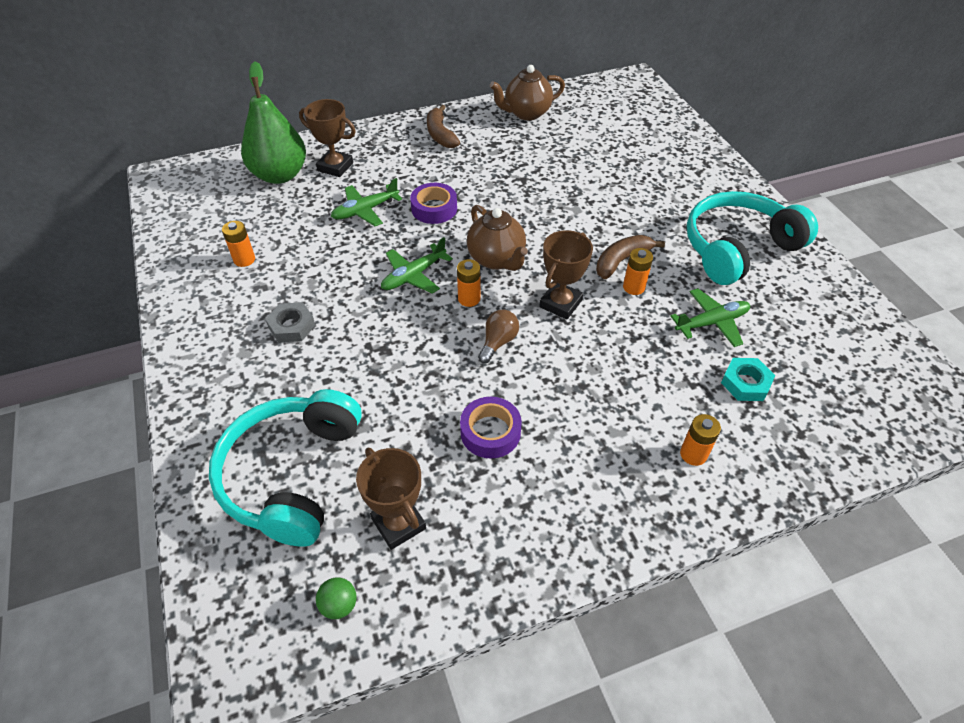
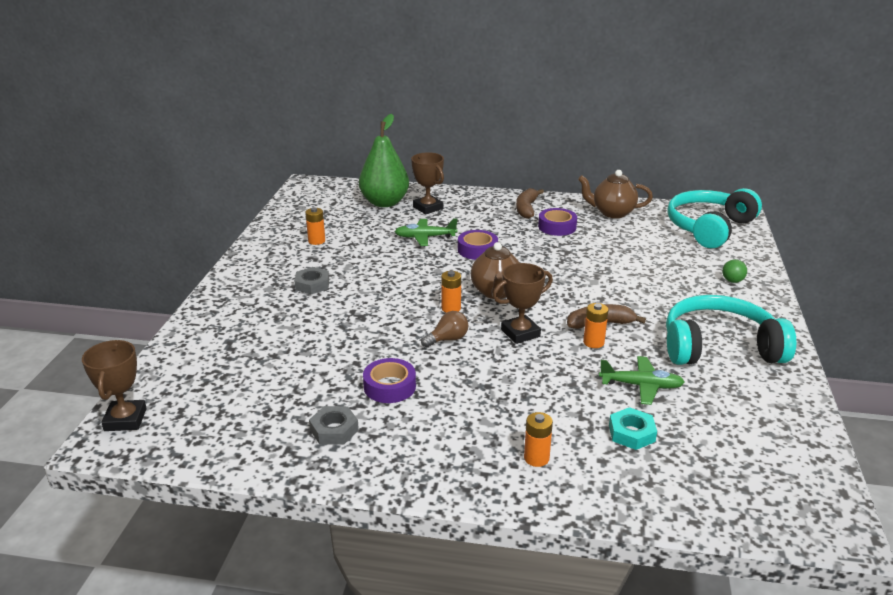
camera: 30 degrees right, 20 degrees down
turquoise headphones [209,389,362,546] -> turquoise headphones moved to [667,188,762,248]
green ball [316,577,357,619] -> green ball moved to [722,259,747,283]
brown trophy [356,448,426,550] -> brown trophy moved to [82,340,147,431]
green plane [381,237,453,294] -> none
none -> grey nut [309,406,359,444]
none -> purple tape [538,208,577,236]

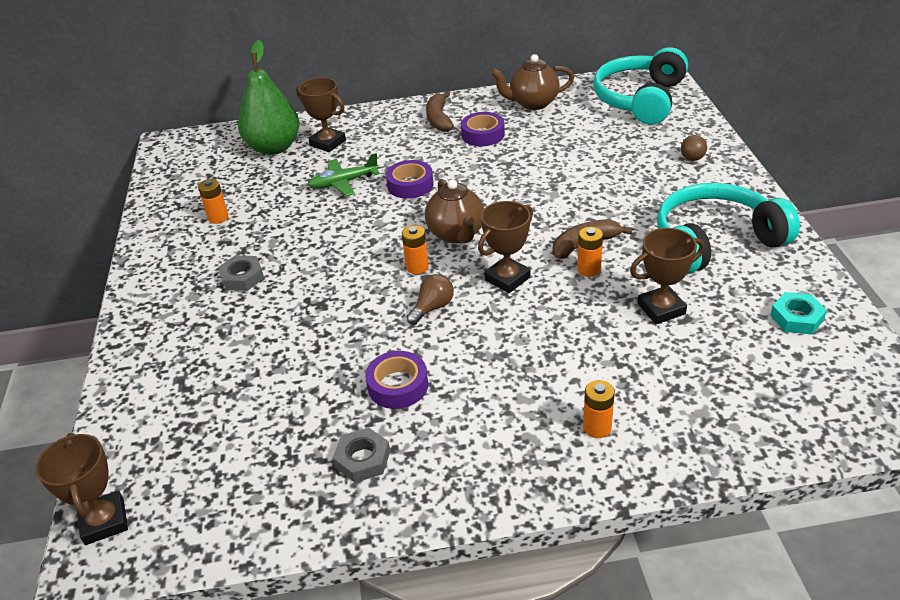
camera: 15 degrees left, 10 degrees up
green plane [599,356,685,405] -> brown trophy [630,228,704,324]
turquoise nut [609,407,657,450] -> turquoise nut moved to [770,292,827,334]
green ball [722,259,747,283] -> brown ball [681,135,707,161]

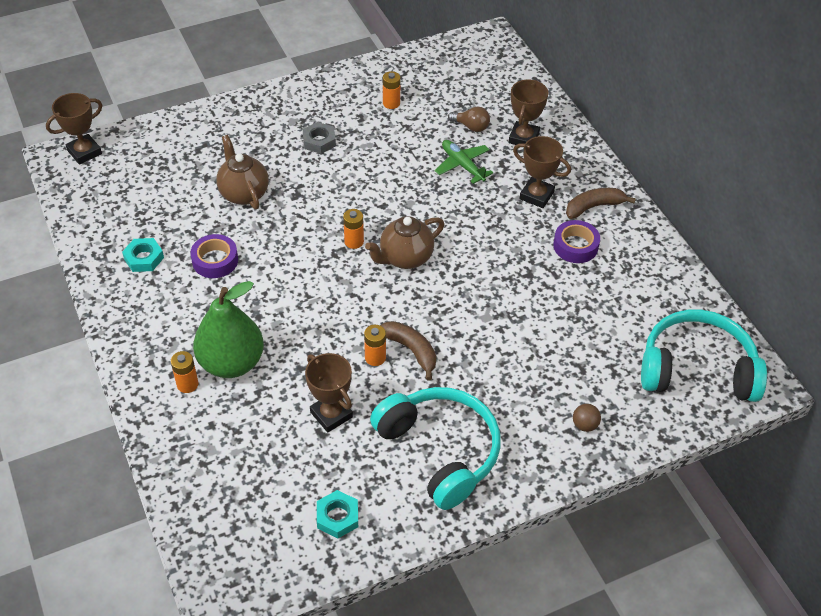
camera: 70 degrees right, 10 degrees up
green pear [238,40,299,155] -> green pear moved to [193,281,264,378]
grey nut [333,427,390,483] -> turquoise nut [122,238,164,272]
purple tape [386,160,434,199] -> none
brown light bulb [406,274,454,325] -> brown light bulb moved to [448,107,490,132]
brown trophy [478,201,533,293] -> brown trophy moved to [513,136,571,208]
brown teapot [491,54,574,110] -> brown teapot moved to [216,135,269,210]

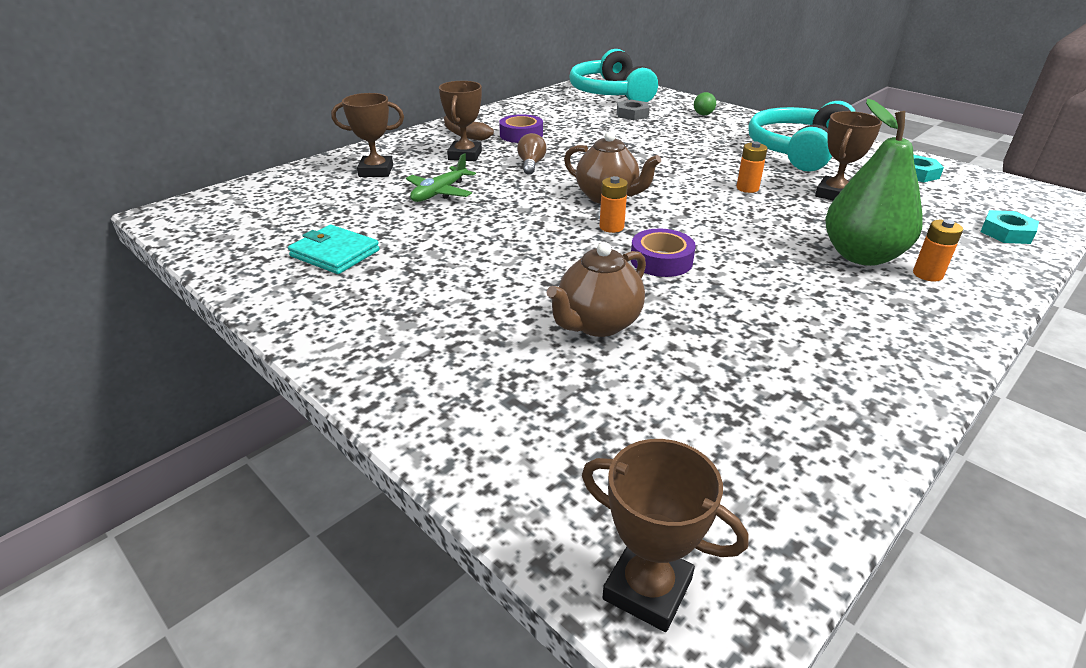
camera: 110 degrees left, 15 degrees down
turquoise nut [122,238,164,272] -> turquoise nut moved to [981,210,1039,244]
purple tape [190,234,238,278] -> purple tape moved to [631,229,696,277]
grey nut [303,122,336,154] -> grey nut moved to [617,100,649,120]
brown banana [380,321,436,380] -> none
orange battery [383,71,400,109] -> turquoise wallet [288,224,380,274]
brown light bulb [448,107,490,132] -> brown light bulb moved to [517,133,546,175]
brown ball [573,404,601,432] -> green ball [694,92,716,115]

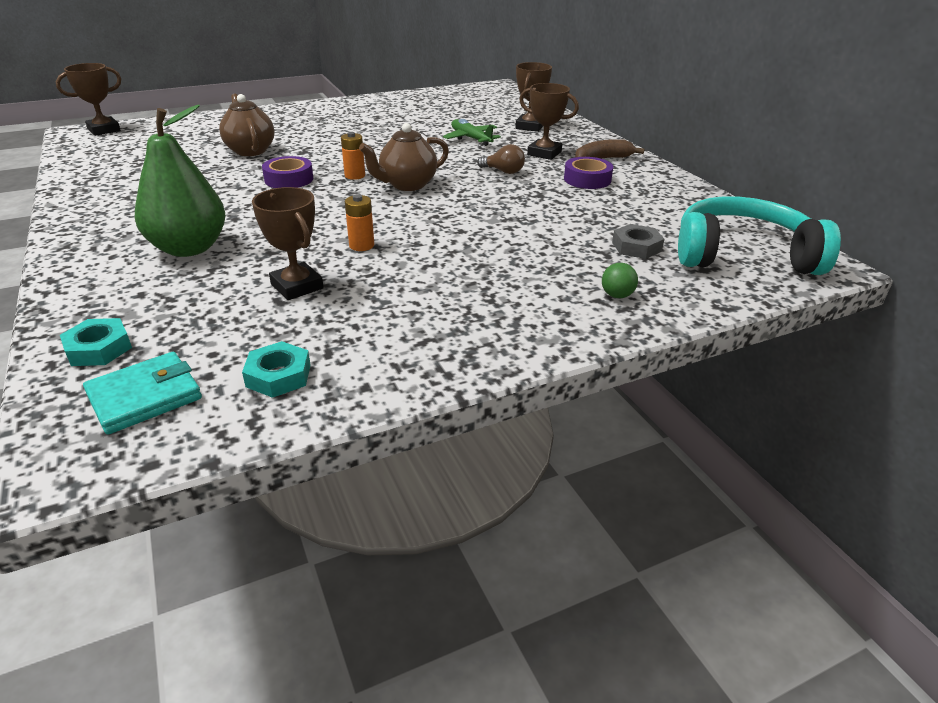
camera: 110 degrees right, 0 degrees up
turquoise wallet [288,224,380,274] -> turquoise wallet moved to [83,352,202,435]
turquoise headphones [748,101,856,172] -> none
orange battery [913,219,963,282] -> none

